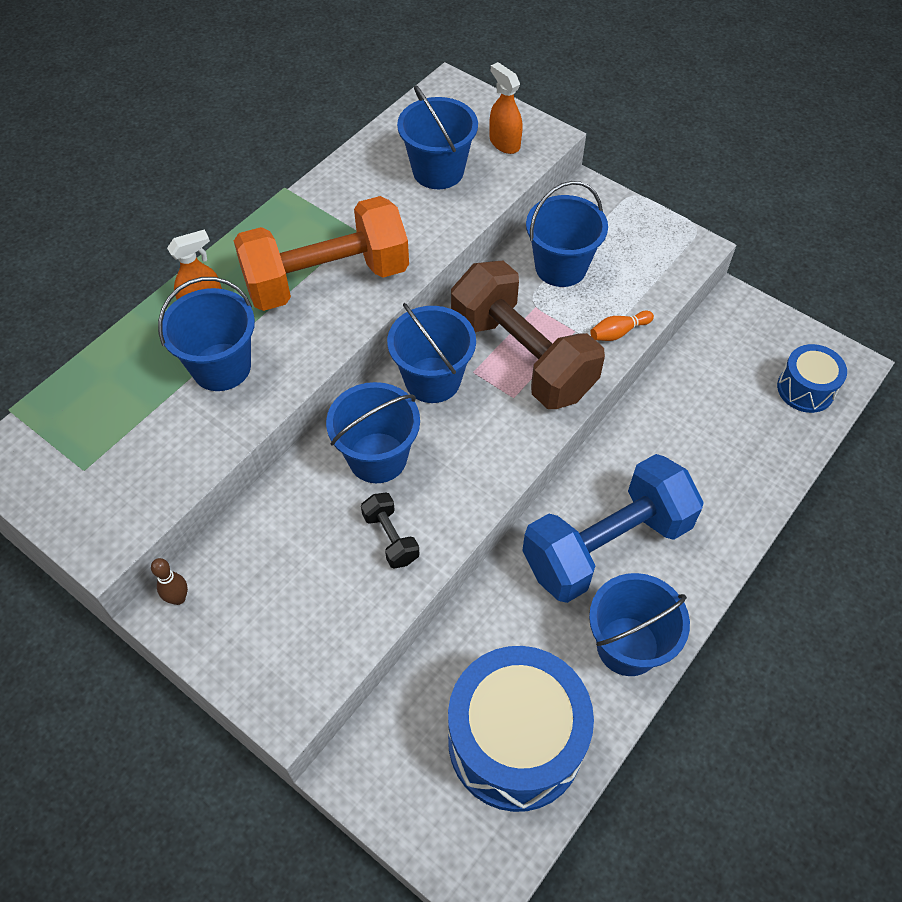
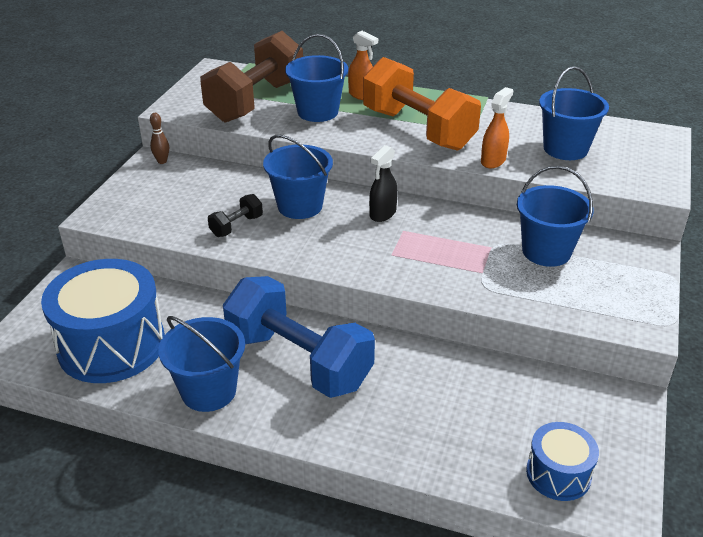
camera: 70 degrees right, 20 degrees down
blue bucket [387,303,476,403] -> black spray bottle [369,145,398,222]
brown dumbbell [451,261,605,409] -> brown dumbbell moved to [200,31,303,123]
orange spray bottle [489,62,523,154] -> orange spray bottle moved to [481,87,513,168]
orange bowling pin [590,311,654,341] -> none

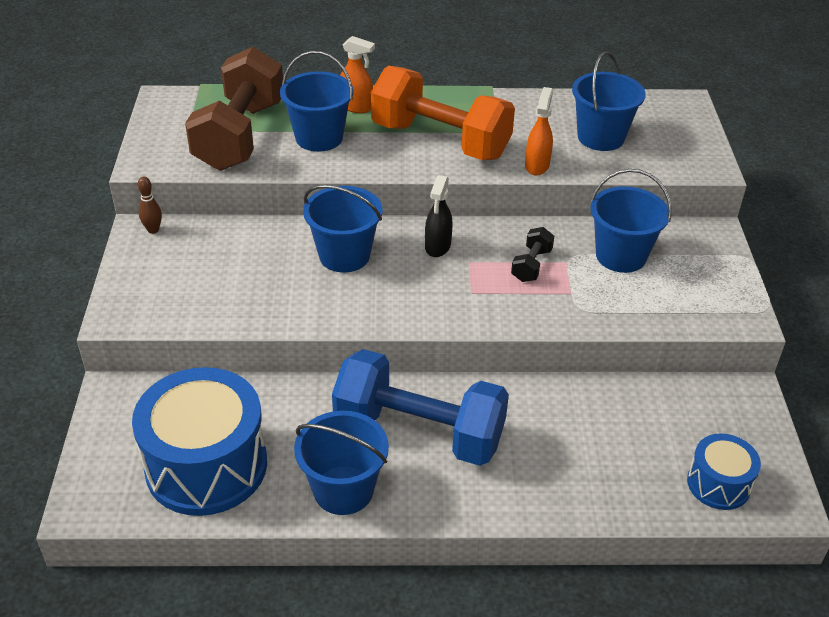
camera: 20 degrees left, 5 degrees up
black dumbbell [208,194,263,237] -> black dumbbell moved to [511,227,554,282]

